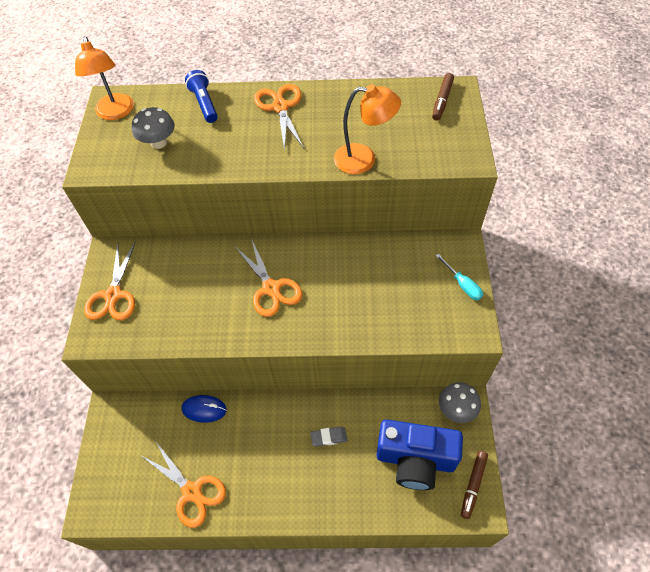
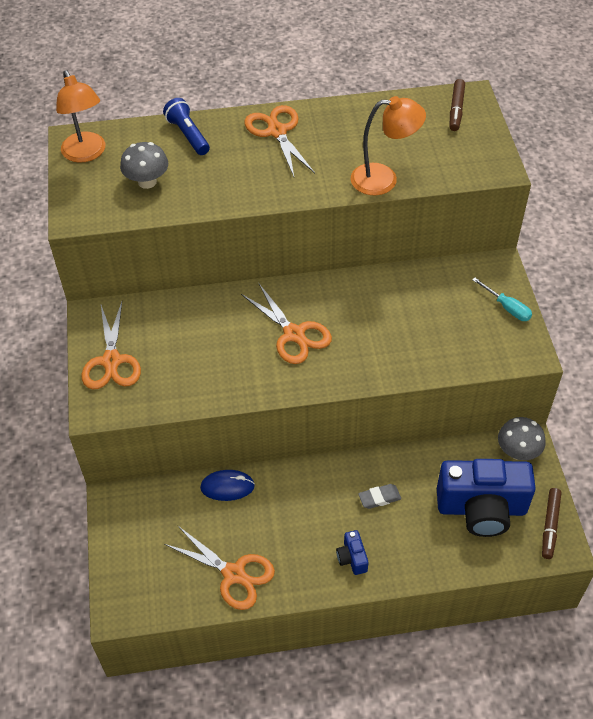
camera: 10 degrees left, 5 degrees down
none -> blue camera [336,530,368,575]

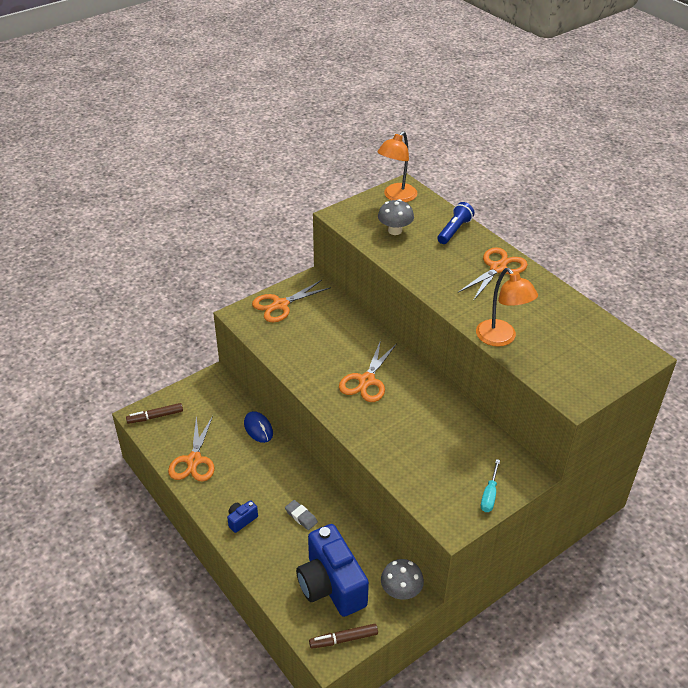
camera: 60 degrees right, 10 degrees down
brown marker [450,79,465,131] -> brown marker moved to [126,403,183,424]

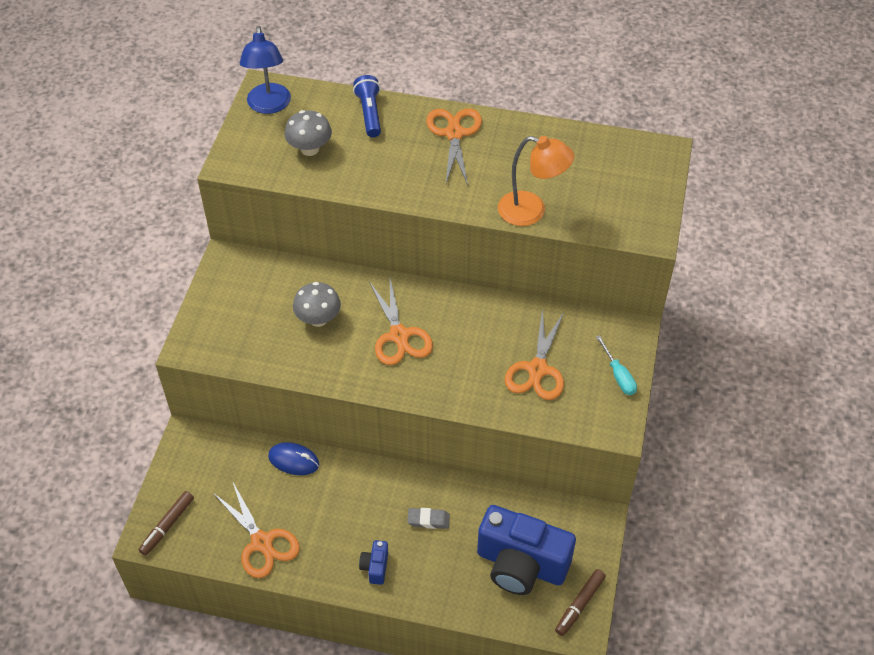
camera: 40 degrees left, 10 degrees up
orange scissors [252,280,331,322] -> orange scissors moved to [505,308,564,400]
orange lamp [377,131,418,202] -> blue lamp [240,26,291,114]
grey mushroom [381,559,424,600] -> grey mushroom moved to [293,282,341,327]

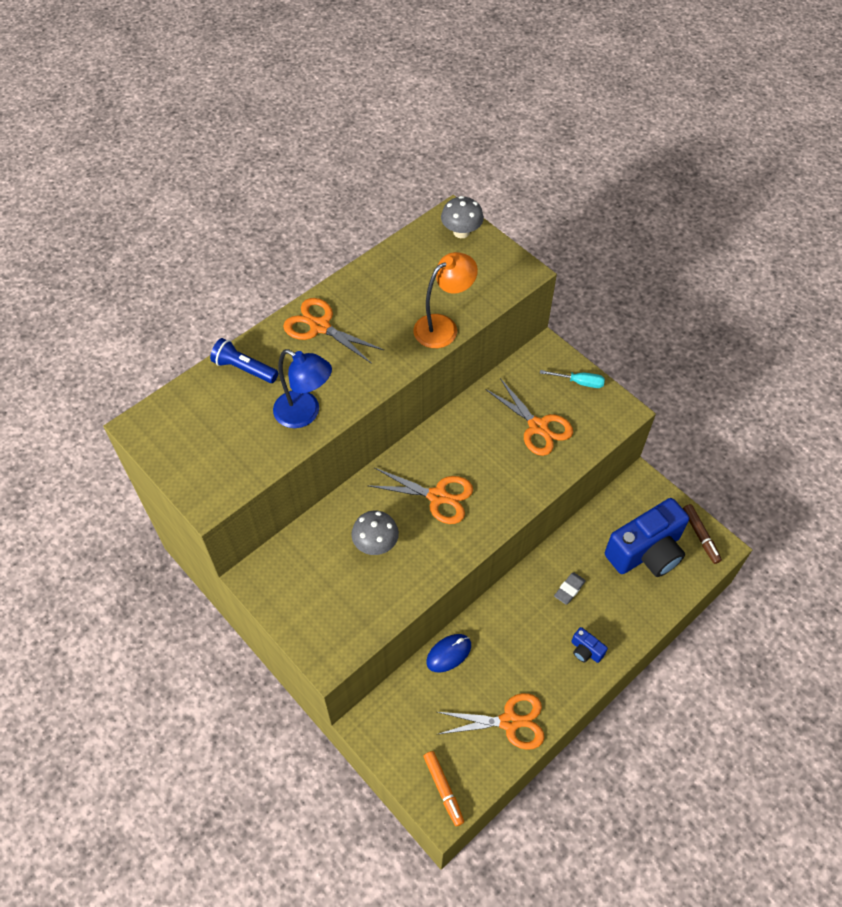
camera: 55 degrees left, 5 degrees up
brown marker [138,491,194,556] -> orange marker [423,751,464,826]
blue lamp [240,26,291,114] -> blue lamp moved to [273,349,332,428]
grey mushroom [284,110,332,156] -> grey mushroom moved to [441,196,484,238]

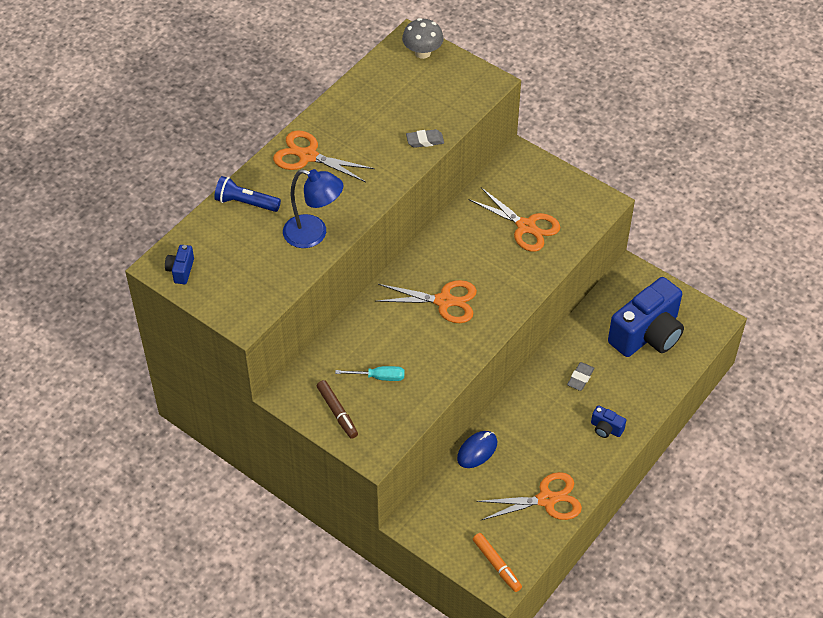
camera: 10 degrees left, 5 degrees down
grey mushroom [351,511,399,555] -> none
orange lamp [413,252,478,348] -> grey eraser [406,129,444,148]
turquoise screwdriver [540,370,605,388] -> turquoise screwdriver moved to [335,366,404,381]
brown marker [683,504,722,564] -> brown marker moved to [317,380,358,439]
none -> blue camera [165,245,194,284]

